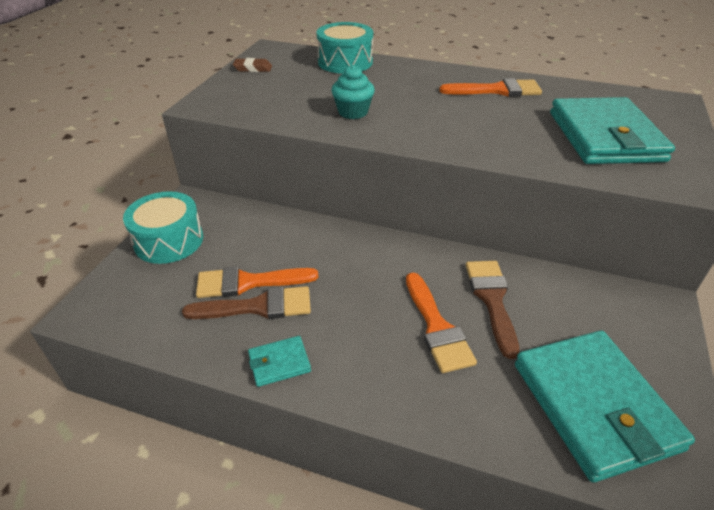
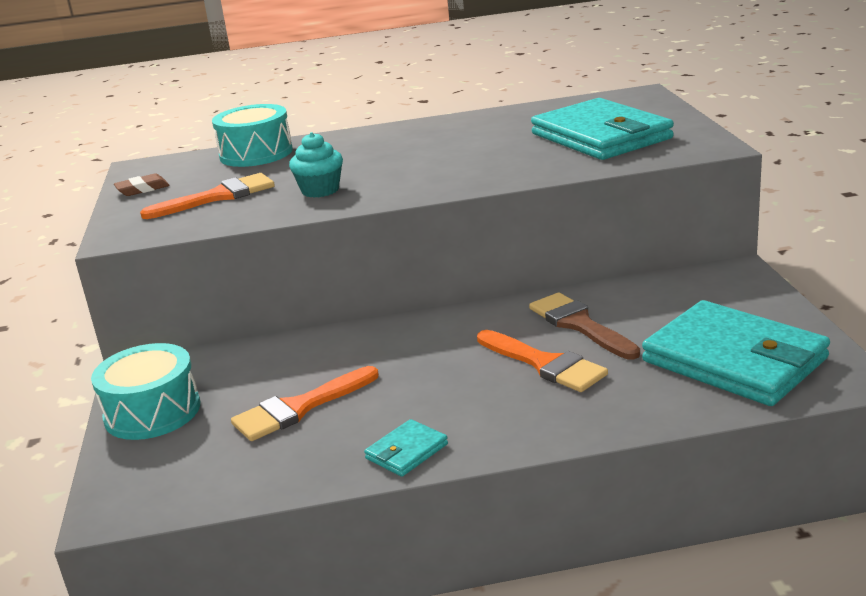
camera: 25 degrees left, 15 degrees down
brown brush [182,286,311,319] -> none
orange brush [439,78,542,97] -> orange brush moved to [140,173,275,219]

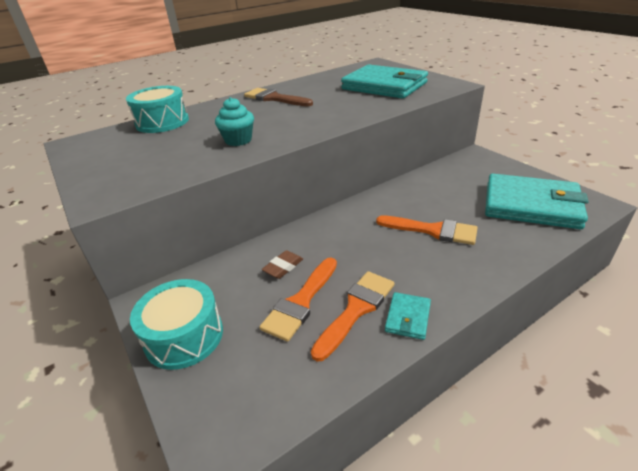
camera: 25 degrees left, 10 degrees up
brown eraser [114,173,170,196] -> brown eraser moved to [262,250,303,279]
orange brush [140,173,275,219] -> orange brush moved to [311,271,395,362]
brown brush [529,292,640,360] -> brown brush moved to [244,88,313,106]

